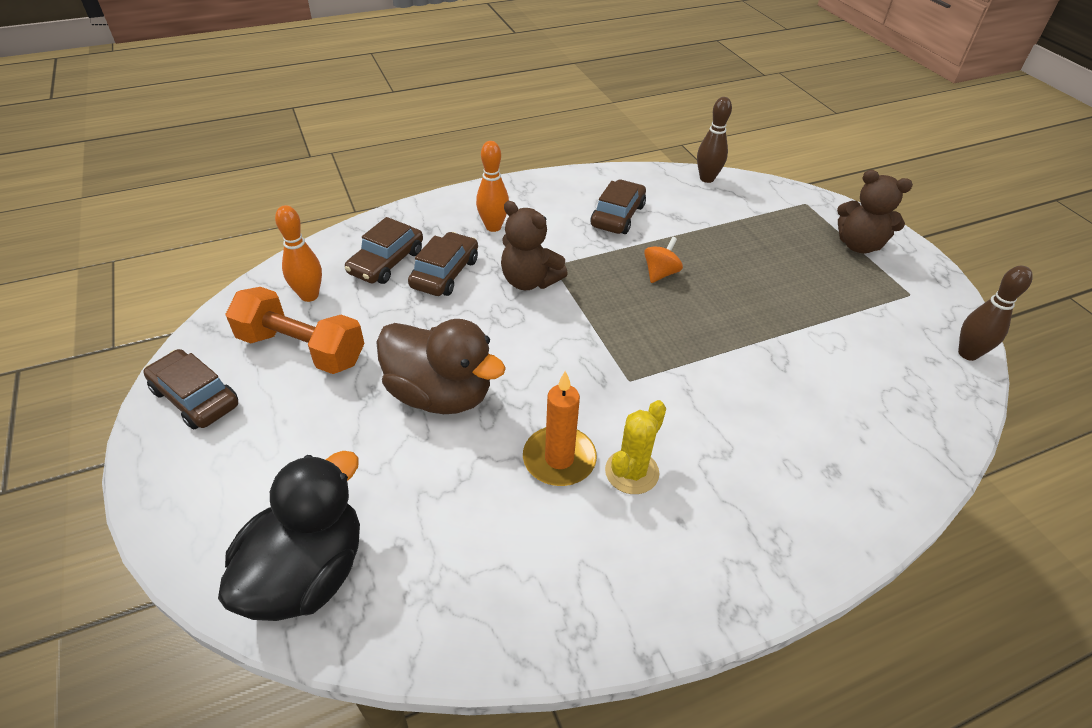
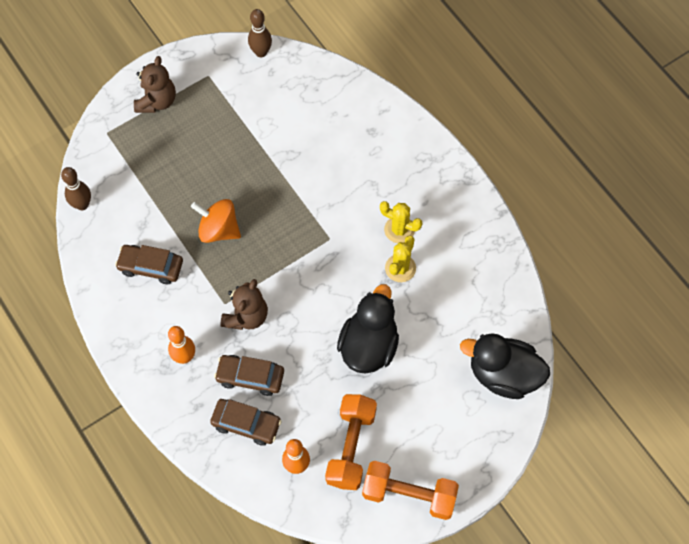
camera: 100 degrees left, 20 degrees up
brown car [143,349,238,429] -> orange dumbbell [362,461,459,520]
brown duck [376,319,506,414] -> black duck [337,284,399,374]
orange candle [523,371,597,486] -> yellow cactus [385,236,416,282]
orange spinning top [644,237,683,283] -> orange spinning top [191,199,241,243], size x1.62

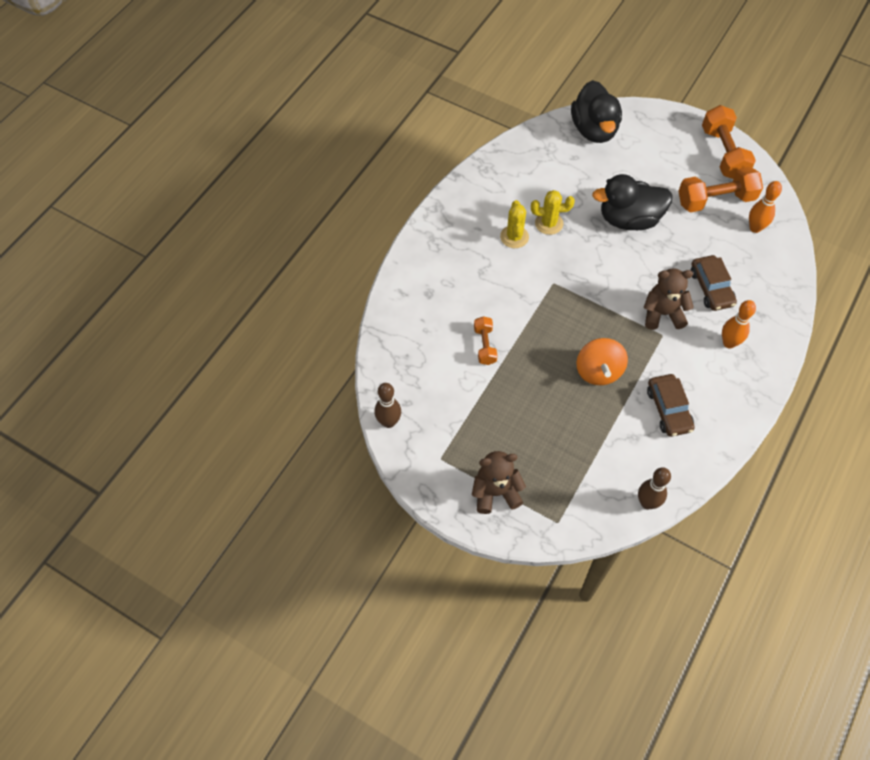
camera: 115 degrees left, 5 degrees down
brown car [210,399,281,446] -> none
none -> orange dumbbell [474,316,497,365]

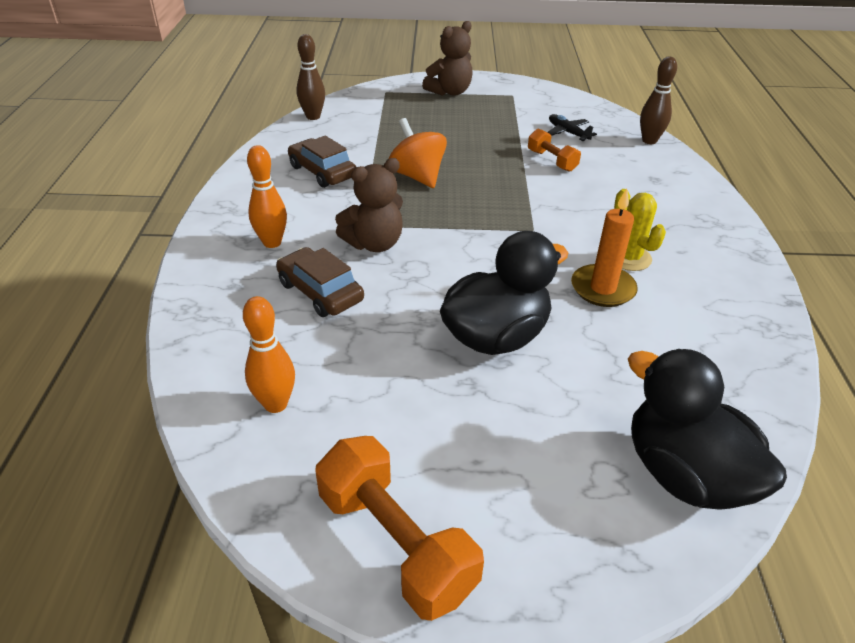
camera: 150 degrees right, 20 degrees down
brown bowling pin [374,383,401,428] -> brown bowling pin moved to [640,57,677,144]
yellow cactus [531,190,575,235] -> orange candle [571,189,638,307]
orange dumbbell [678,167,763,212] -> none
none -> black plane [547,114,597,141]

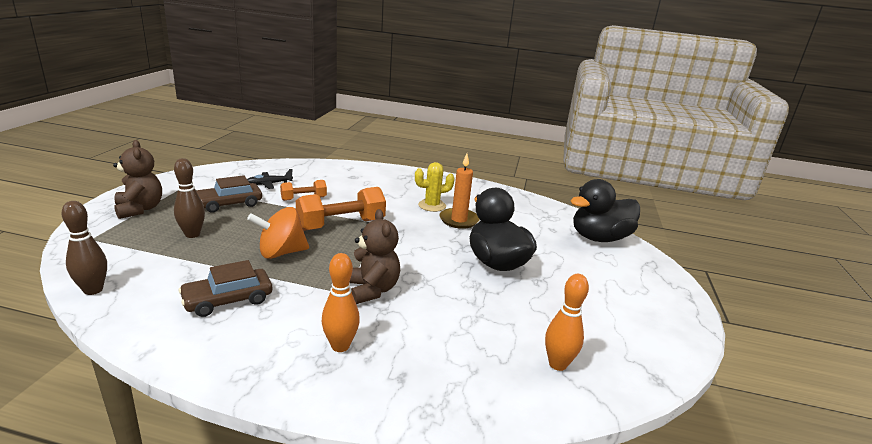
camera: 80 degrees left, 15 degrees down
brown car [276,247,364,317] -> brown car moved to [196,175,262,213]
orange dumbbell [315,436,484,621] -> orange dumbbell moved to [296,187,386,231]
brown bowling pin [640,57,677,144] -> brown bowling pin moved to [174,158,205,238]

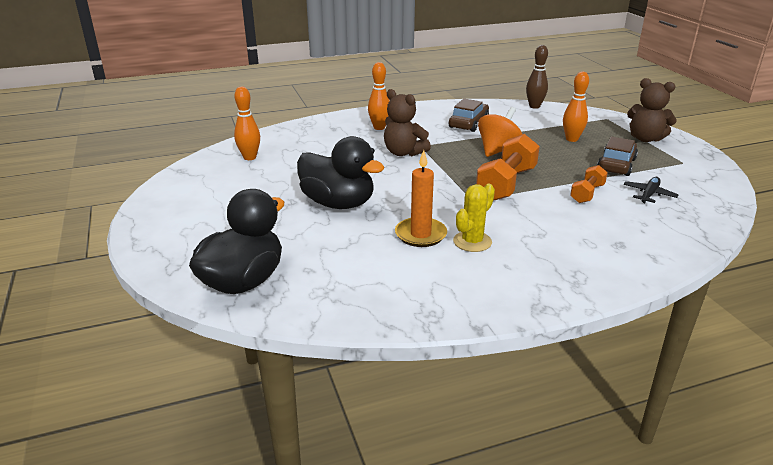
camera: 150 degrees right, 5 degrees up
brown bowling pin [174,158,205,238] -> orange bowling pin [563,72,589,142]

